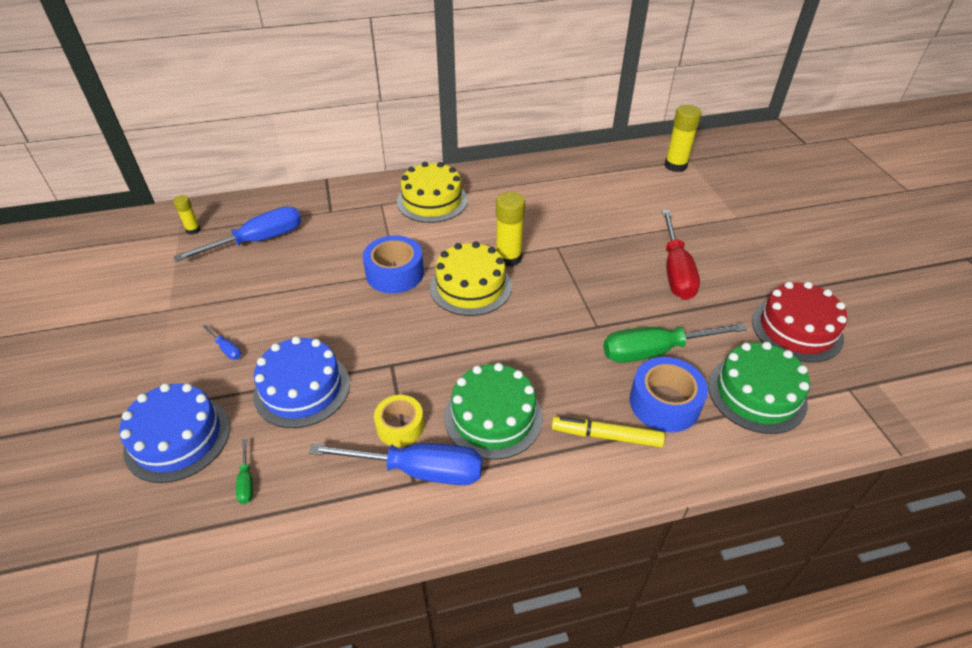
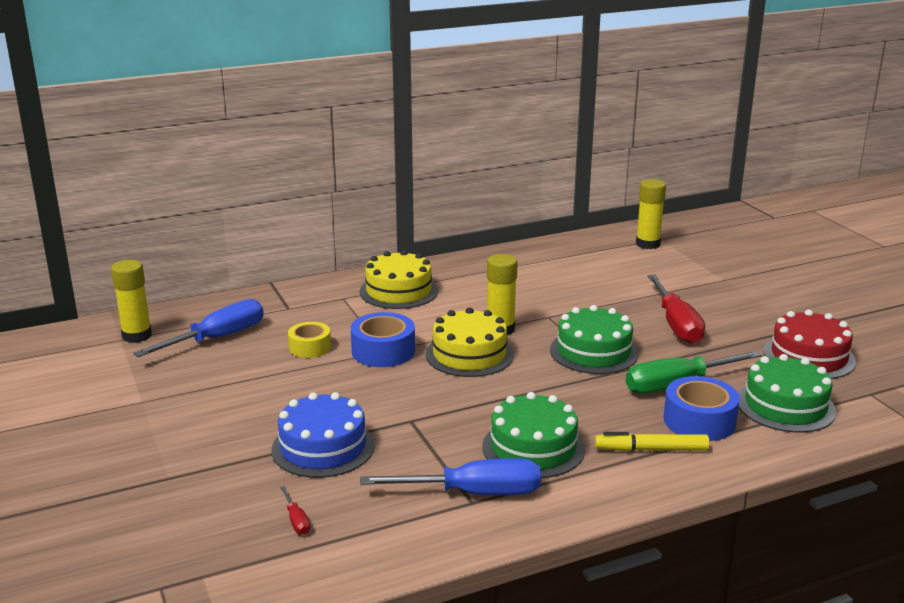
camera: 10 degrees left, 20 degrees down
blue cake [119,383,230,483] -> none
yellow glue stick [173,195,201,235] -> yellow glue stick [111,260,152,343], size x1.81
blue screwdriver [202,324,241,360] -> none
green screwdriver [236,439,253,504] -> red screwdriver [280,486,310,535]
yellow tape [374,395,424,447] -> yellow tape moved to [288,322,331,358]
none -> green cake [550,305,639,374]

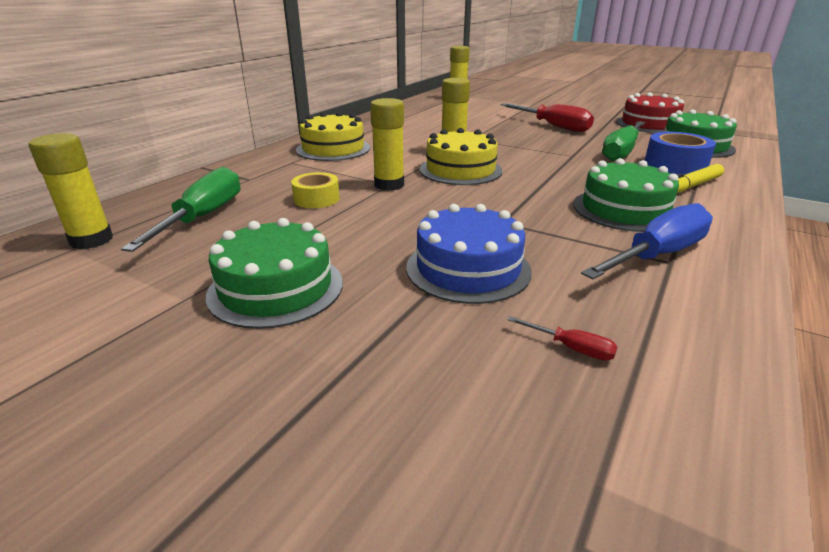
camera: 35 degrees left, 5 degrees up
blue screwdriver [133,299,264,357] -> green screwdriver [121,167,240,252]
blue tape [351,312,415,367] -> yellow glue stick [370,98,404,191]
green cake [550,305,639,374] -> green cake moved to [206,218,343,329]

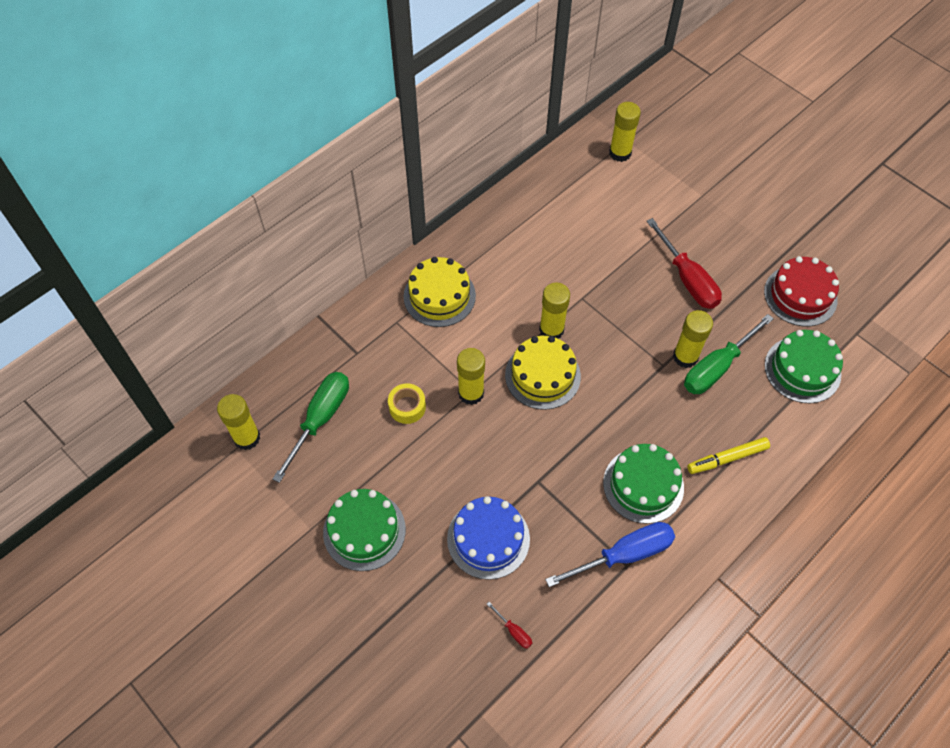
camera: 15 degrees right, 30 degrees up
blue tape [645,132,716,175] -> none
none -> yellow glue stick [673,310,713,368]

